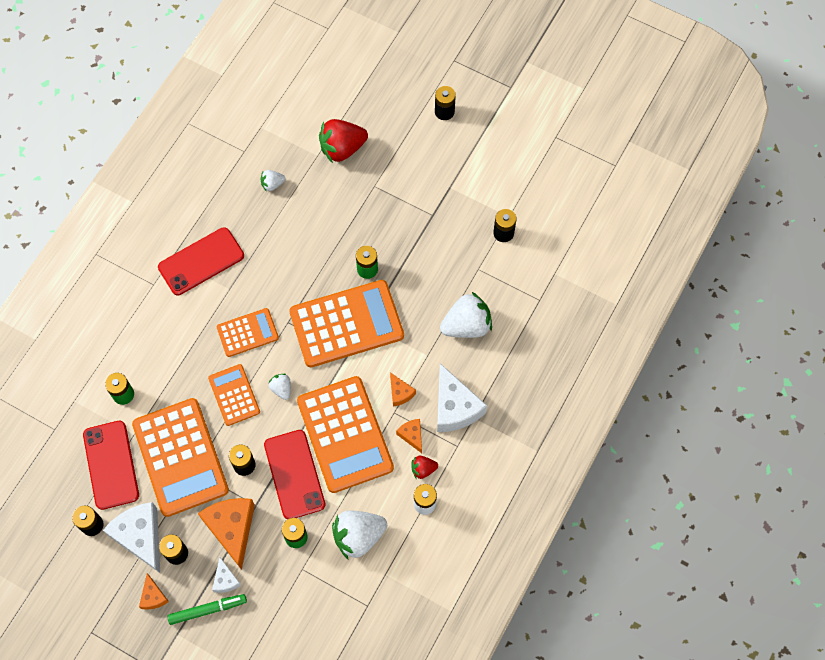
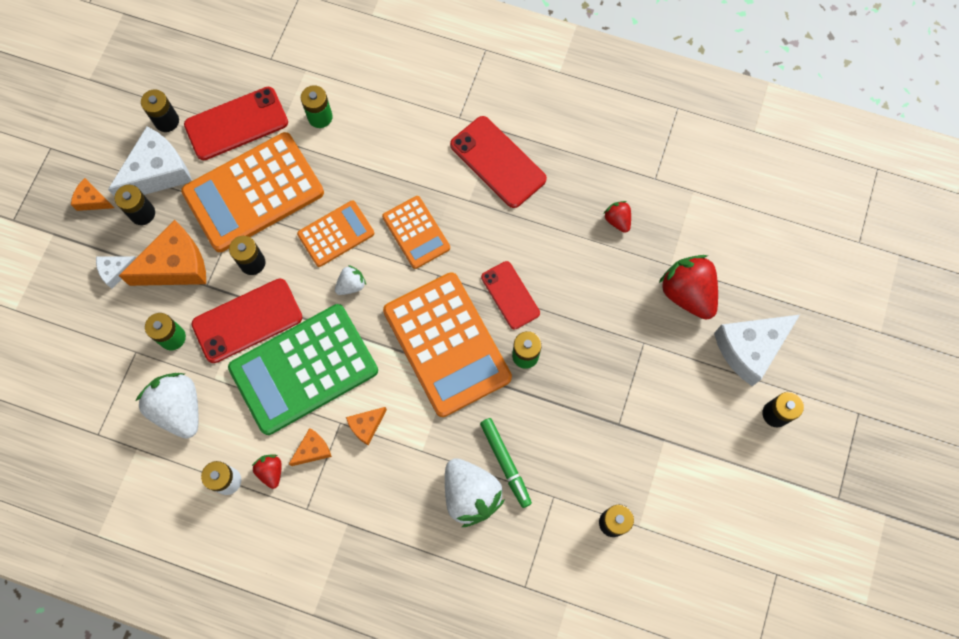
camera: 80 degrees right, 5 degrees up
orange cheese [139,574,169,610] -> orange cheese turned 45 degrees clockwise [71,178,114,211]
green marker [167,594,247,625] -> green marker moved to [480,418,532,508]
white strawberry [261,170,285,192] -> red strawberry [603,201,631,233]
orange calculator [297,376,394,493] -> green calculator [228,304,378,435]
white cheese [437,363,487,432] -> white cheese moved to [714,315,800,386]
none -> red phone [481,261,540,329]

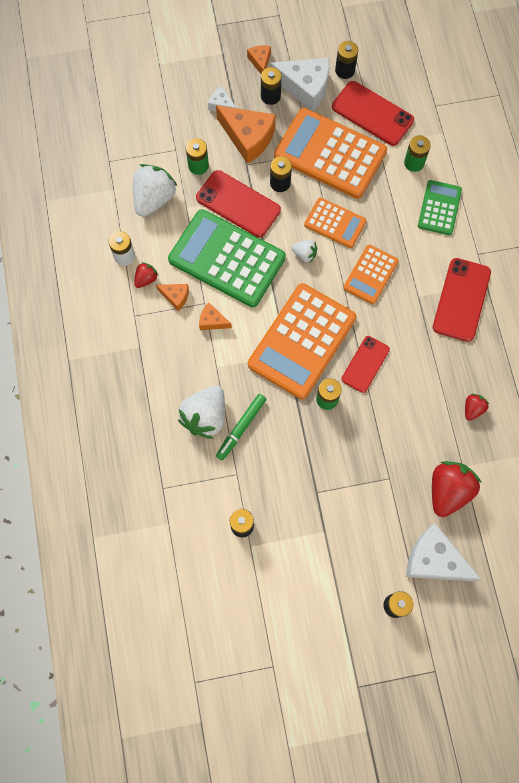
camera: 60 degrees right, 0 degrees up
none -> green calculator [418,180,462,235]

